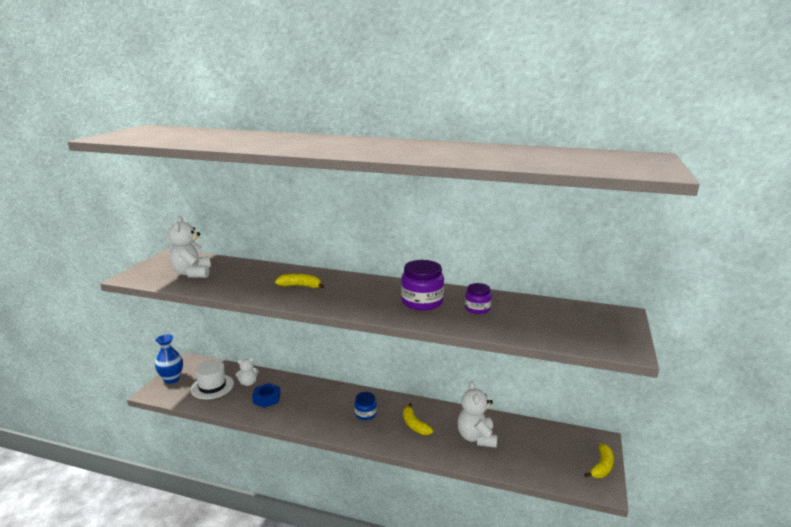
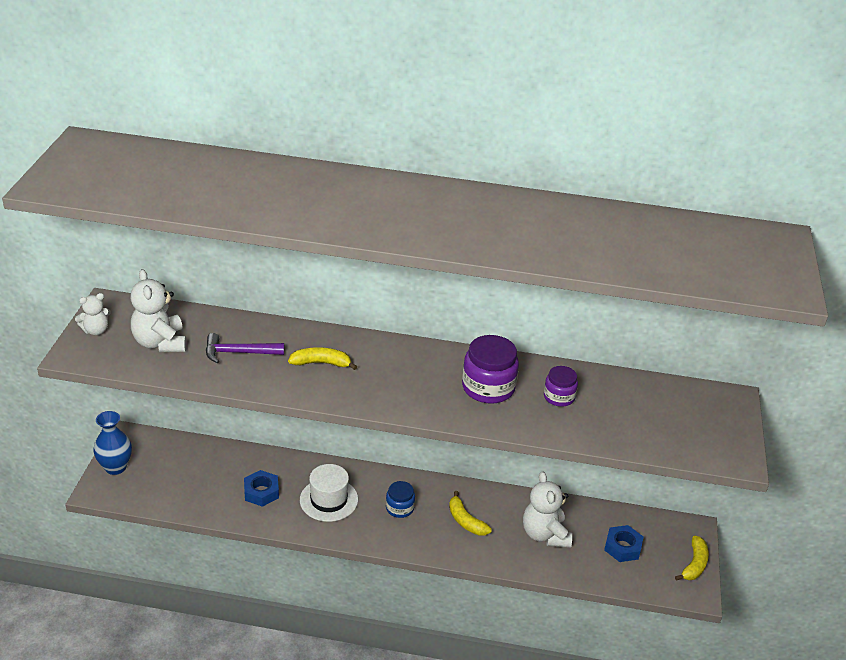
camera: 10 degrees left, 15 degrees up
white hat [190,360,234,399] -> white hat moved to [300,464,358,522]
white teddy bear [235,357,259,386] -> white teddy bear moved to [75,293,111,335]
none -> purple hammer [206,333,284,363]
none -> blue nut [604,525,644,562]

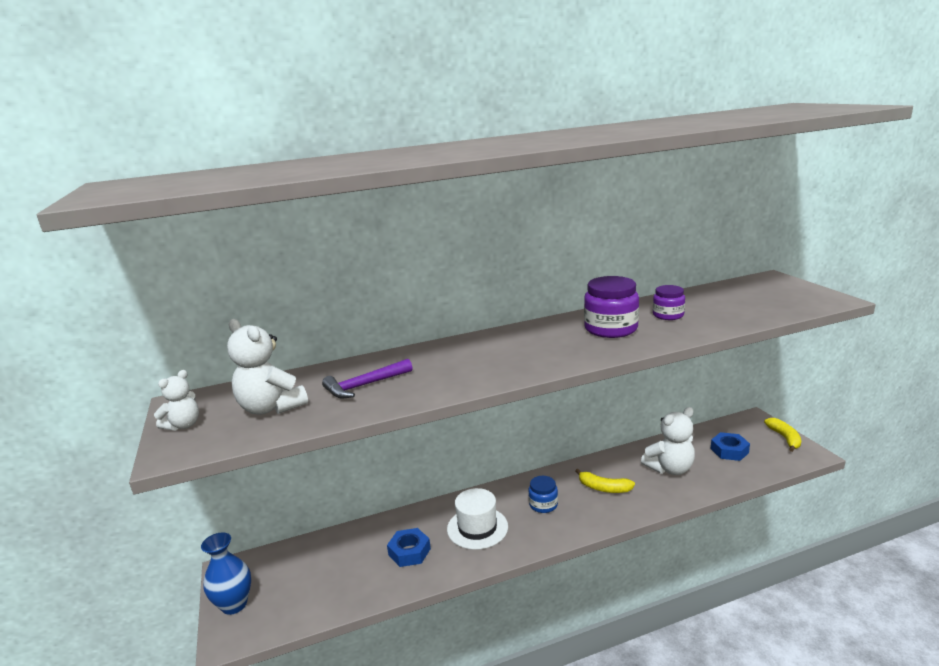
camera: 25 degrees left, 15 degrees down
yellow banana [288,347,357,370] -> none
white teddy bear [523,471,572,548] -> white teddy bear turned 75 degrees counterclockwise [641,407,695,475]

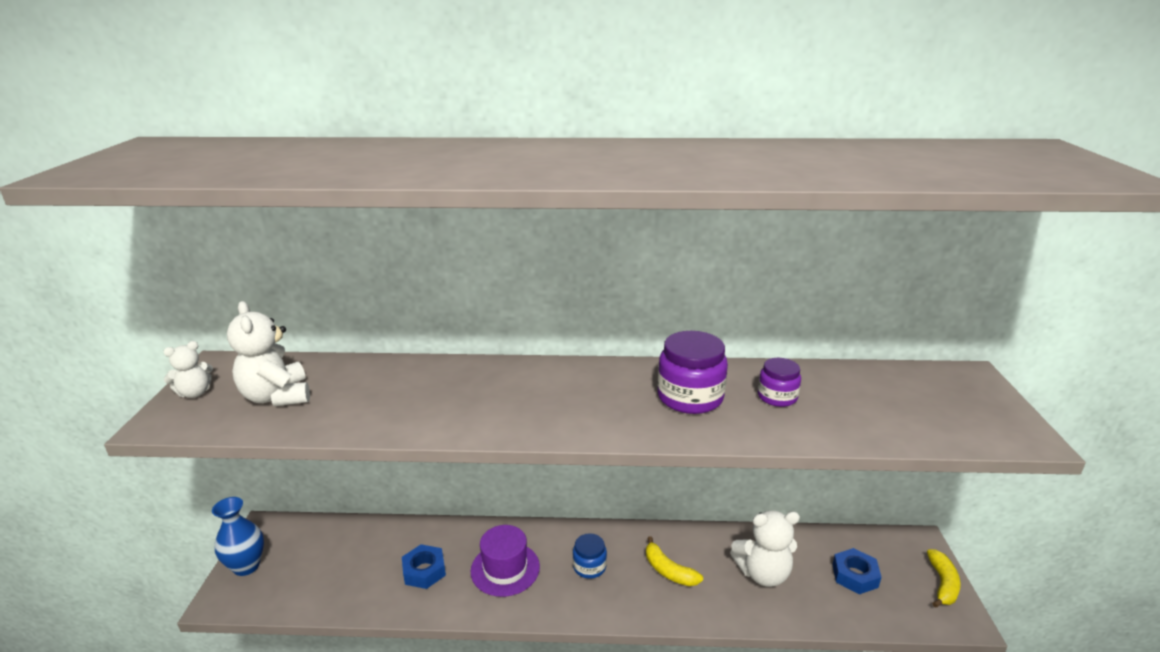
camera: 20 degrees right, 5 degrees up
purple hammer [322,359,412,398] -> none
white hat [447,488,508,550] -> purple hat [471,525,540,597]

